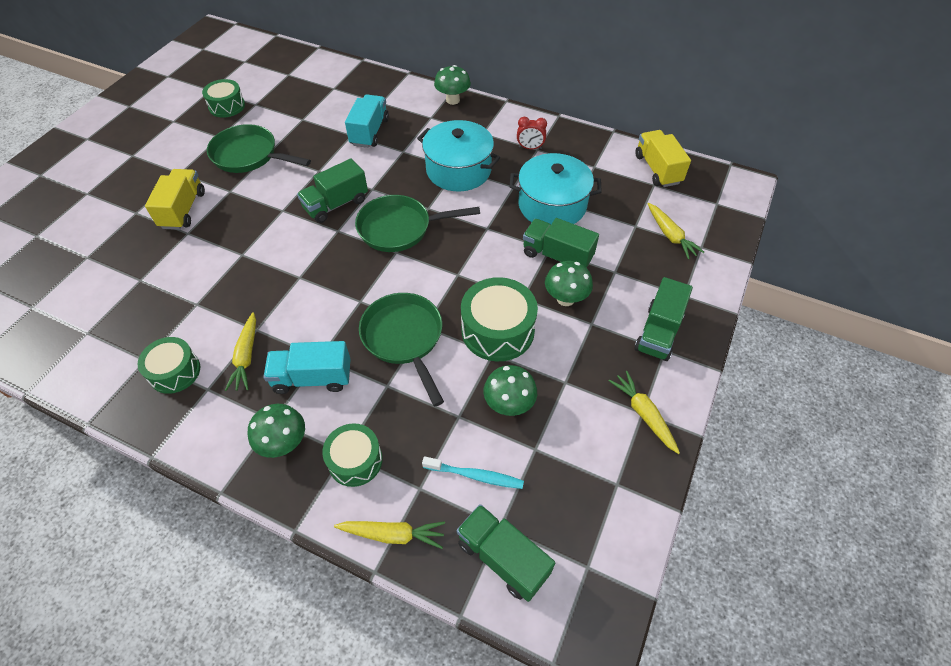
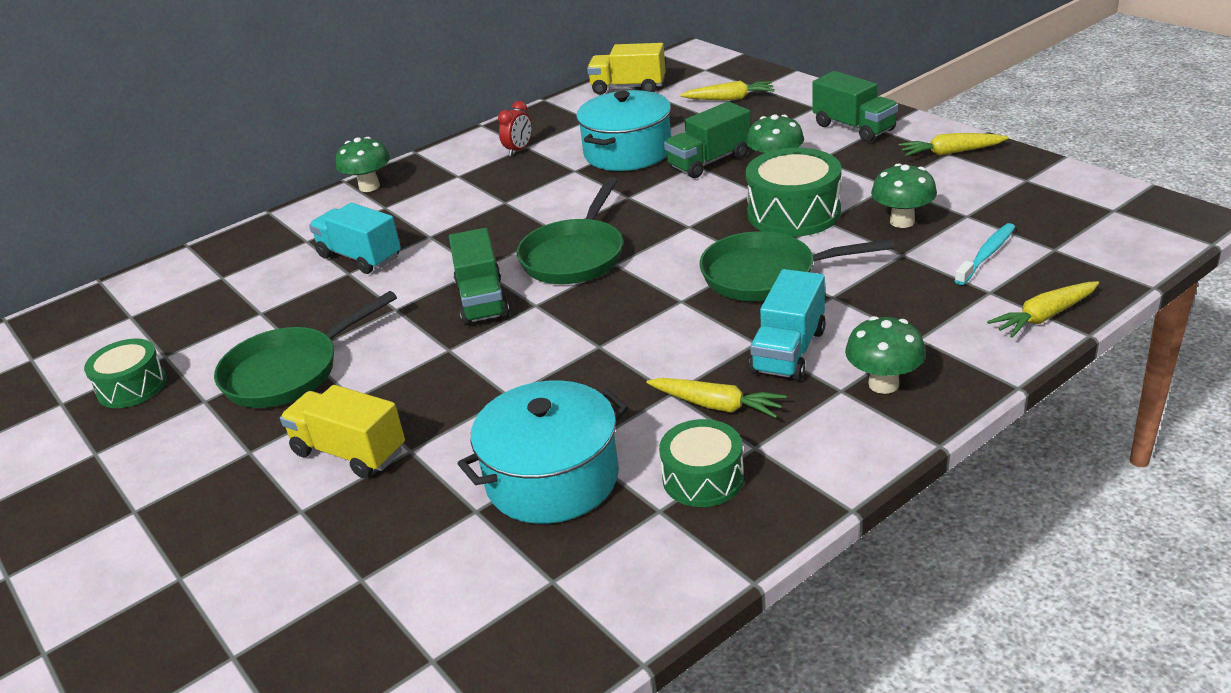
camera: 60 degrees left, 20 degrees down
green drum [322,423,382,487] -> none
yellow carrot [334,521,445,549] -> yellow carrot turned 150 degrees counterclockwise [987,281,1099,338]
turquoise pot [417,120,500,191] -> turquoise pot moved to [458,380,628,524]
green truck [457,504,555,602] -> none

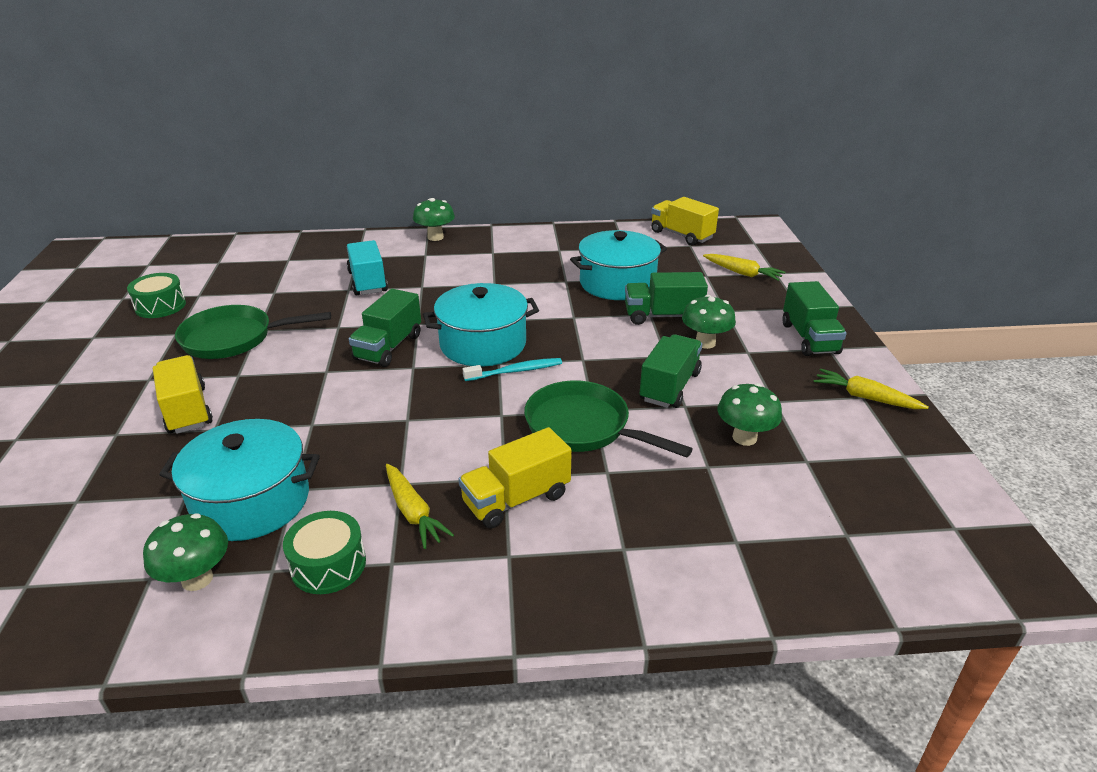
camera: 30 degrees right, 0 degrees up
red clock [498,101,532,156] -> none
green pan [517,177,623,284] -> turquoise pot [423,283,539,367]
green drum [746,148,842,237] -> green truck [640,334,702,408]
turquoise truck [749,269,826,381] -> yellow truck [458,427,572,529]
green mushroom [845,316,926,394] -> green mushroom moved to [143,513,228,591]
turquoise toothbrush [955,223,1015,285] -> turquoise toothbrush moved to [463,358,562,381]
yellow carrot [987,281,1099,338] -> none

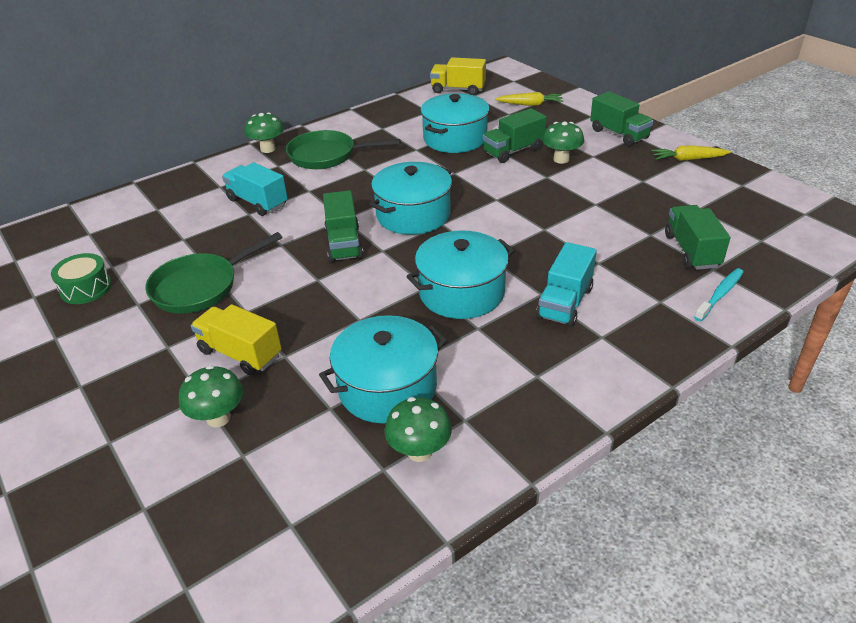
camera: 30 degrees left, 5 degrees up
green drum [283,511,366,594] -> none
yellow carrot [386,464,454,549] -> none
yellow truck [458,427,572,529] -> turquoise truck [536,242,597,327]
turquoise toothbrush [463,358,562,381] -> turquoise toothbrush moved to [694,268,743,321]
green pan [524,380,693,458] -> green pan moved to [286,130,401,169]
green truck [640,334,702,408] -> green truck moved to [665,205,730,270]
green mushroom [717,383,782,446] -> green mushroom moved to [179,365,243,428]
none -> turquoise pot [407,230,515,319]

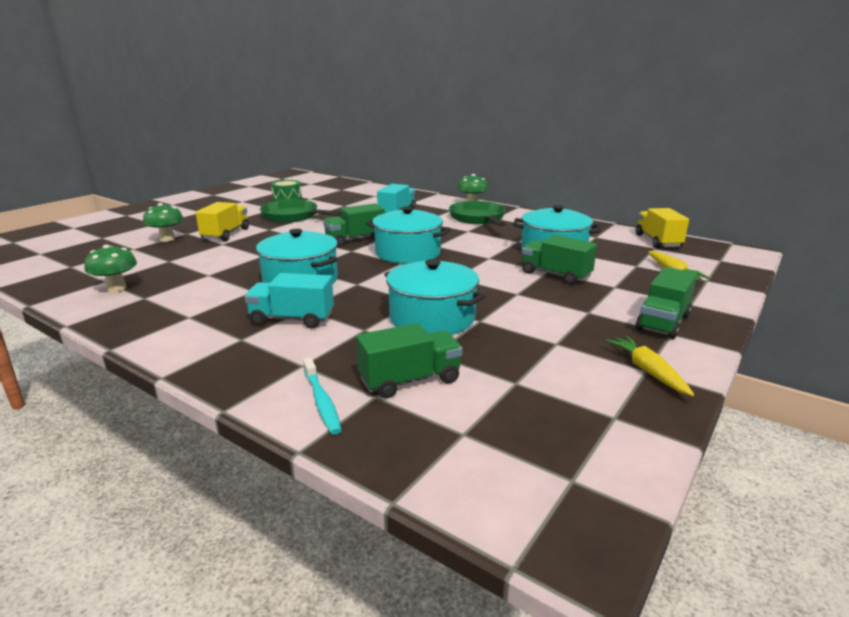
camera: 70 degrees right, 15 degrees down
turquoise pot [319,315,447,423] -> turquoise pot moved to [384,259,485,335]
green mushroom [542,121,584,164] -> none
turquoise toothbrush [694,268,743,321] -> turquoise toothbrush turned 45 degrees clockwise [303,357,342,435]

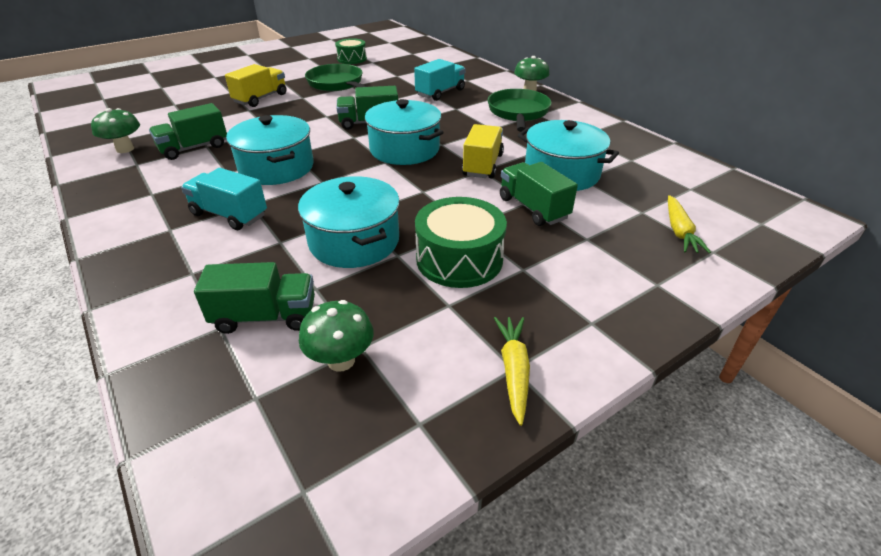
camera: 20 degrees right, 15 degrees up
green mushroom [143,203,184,242] -> green mushroom moved to [299,300,374,372]
turquoise toothbrush [303,357,342,435] -> none
yellow truck [636,208,689,248] -> yellow truck moved to [462,124,504,178]
green truck [636,267,697,339] -> green truck moved to [149,103,227,160]
none -> green drum [415,197,507,288]

